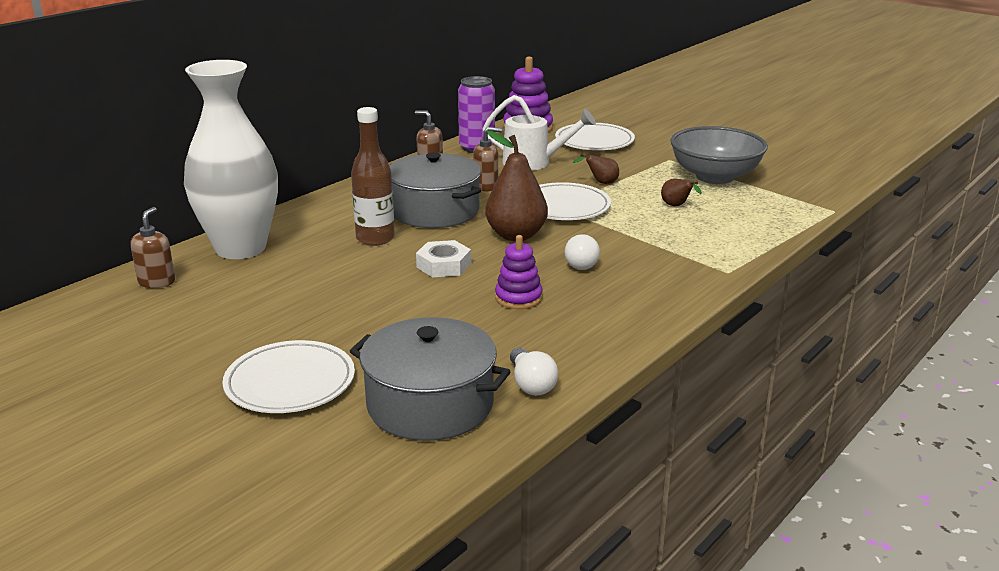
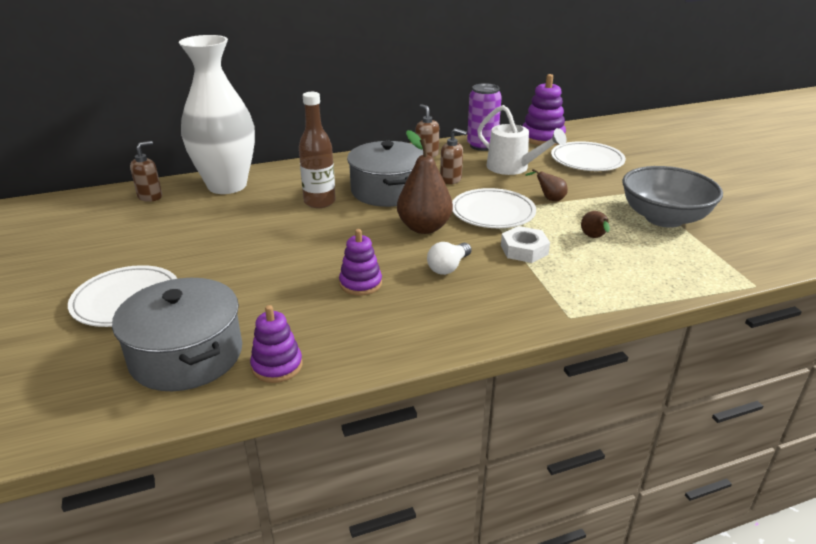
camera: 30 degrees right, 5 degrees up
white nut [416,240,471,277] -> white nut moved to [501,226,550,263]
white light bulb [510,347,558,395] -> purple stacking toy [250,305,302,383]

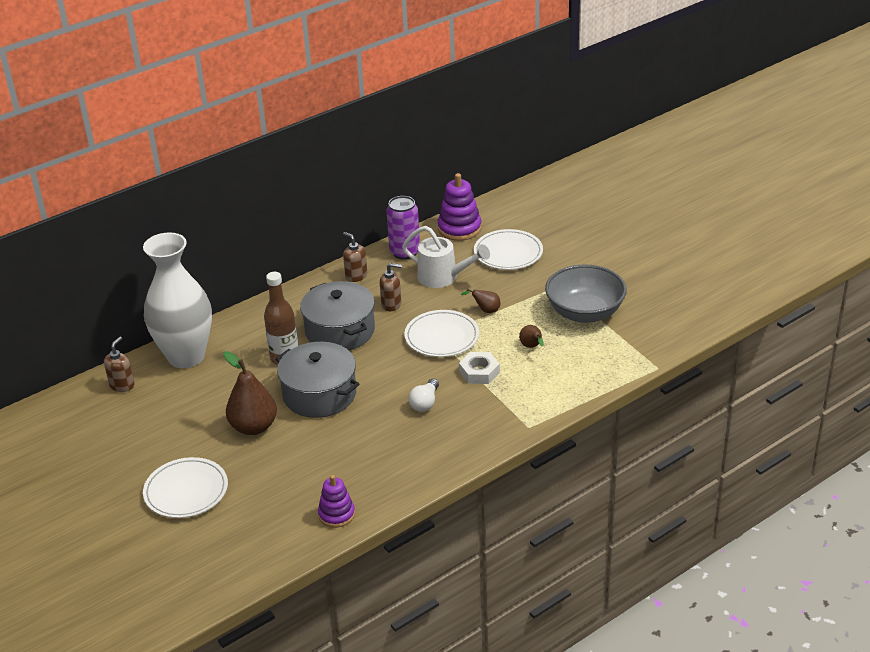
camera: 15 degrees left, 5 degrees up
grey pot [112,278,242,391] -> grey pot moved to [276,342,359,418]
purple stacking toy [339,229,382,296] -> none
brown pear [397,130,453,234] -> brown pear moved to [223,351,277,435]

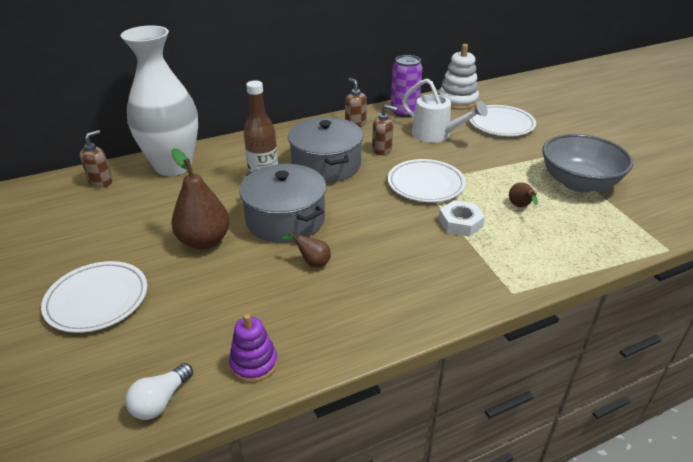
camera: 10 degrees right, 0 degrees up
white light bulb [408,378,439,412] -> white light bulb moved to [126,363,193,420]
purple stacking toy [438,173,481,241] -> white stacking toy [439,44,479,110]
brown pear [461,289,501,313] -> brown pear moved to [282,232,331,267]

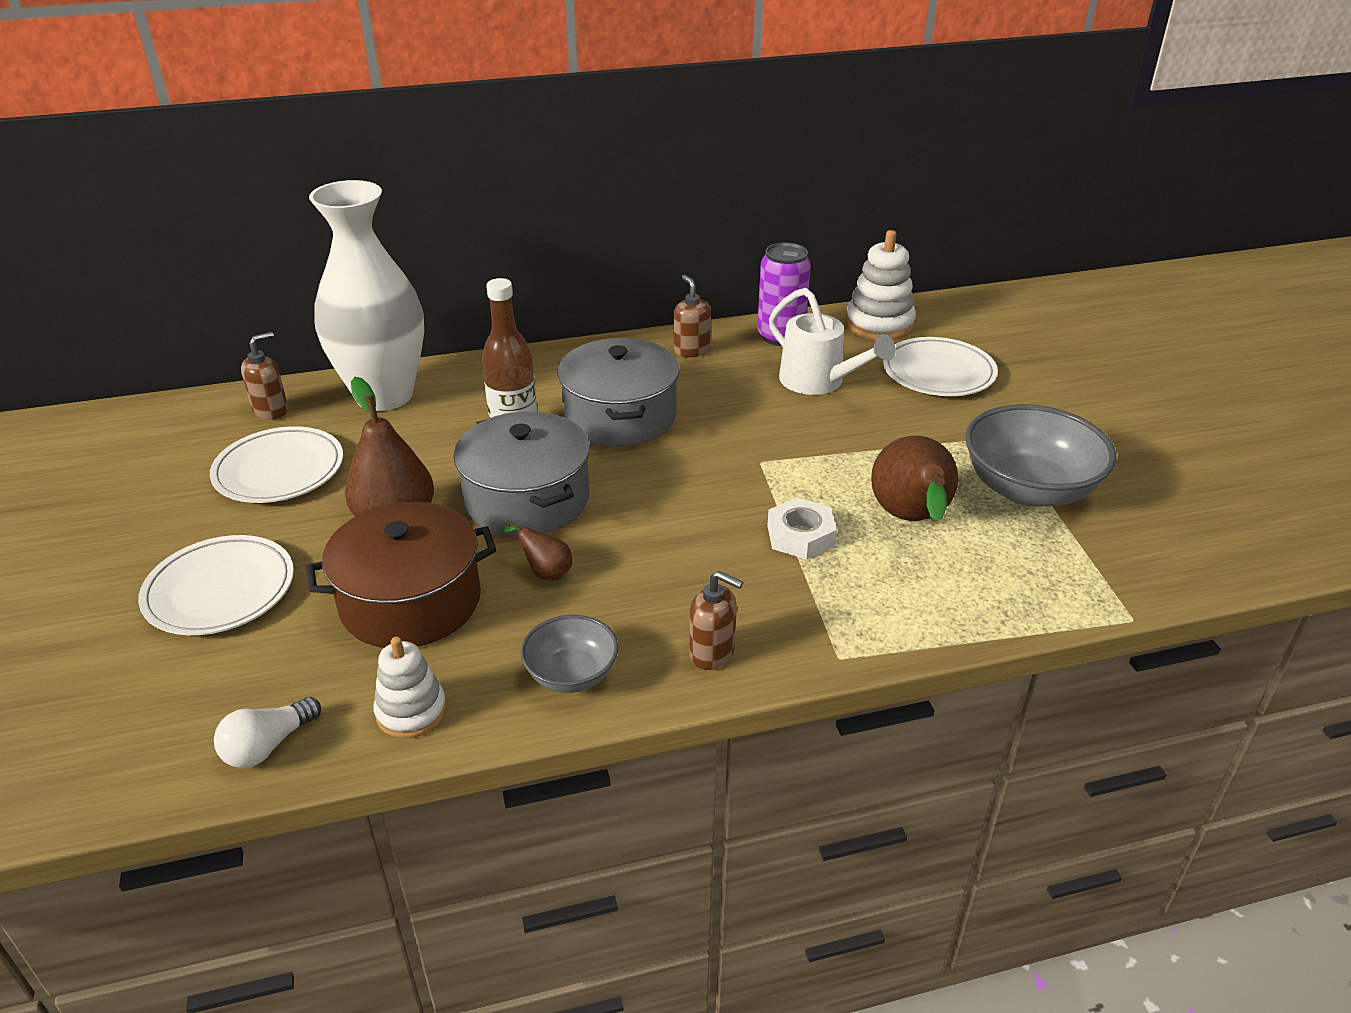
camera: 10 degrees right, 0 degrees up
purple stacking toy [229,314,278,383] -> white stacking toy [374,637,447,738]
brown soap dispenser [372,104,397,155] -> brown soap dispenser moved to [689,571,743,670]
white plate [388,159,466,202] -> white plate moved to [210,426,343,503]
brown pear [509,182,538,207] -> brown pear [871,436,958,521], size x2.08
none -> brown pot [306,502,496,648]
none -> grey bowl [520,615,618,693]

